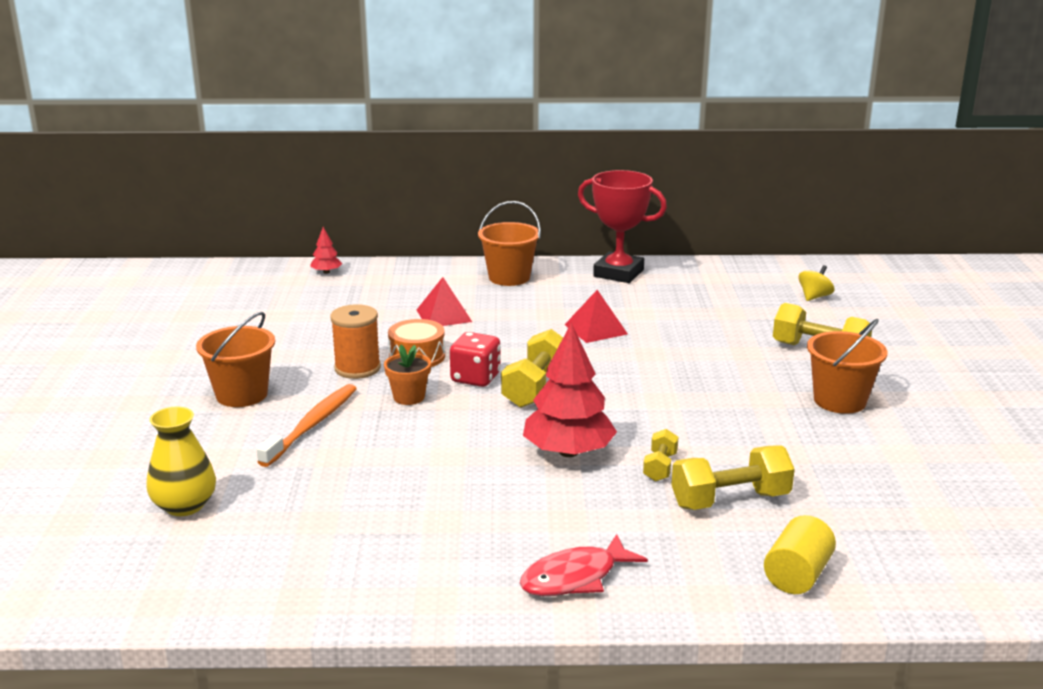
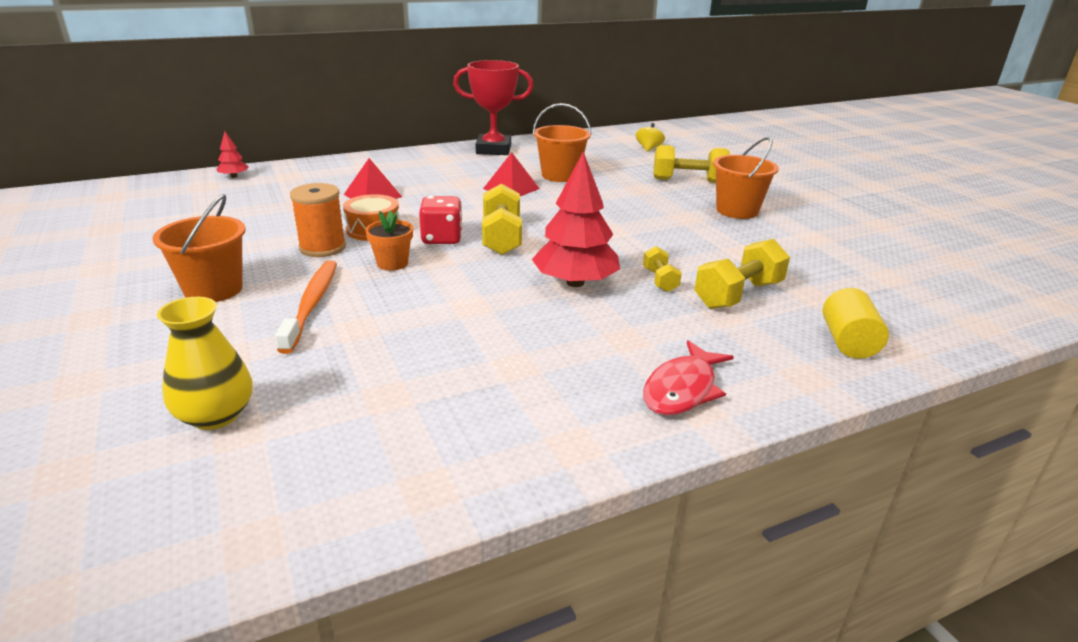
camera: 25 degrees left, 5 degrees up
orange bucket [478,201,541,286] -> orange bucket moved to [533,103,592,182]

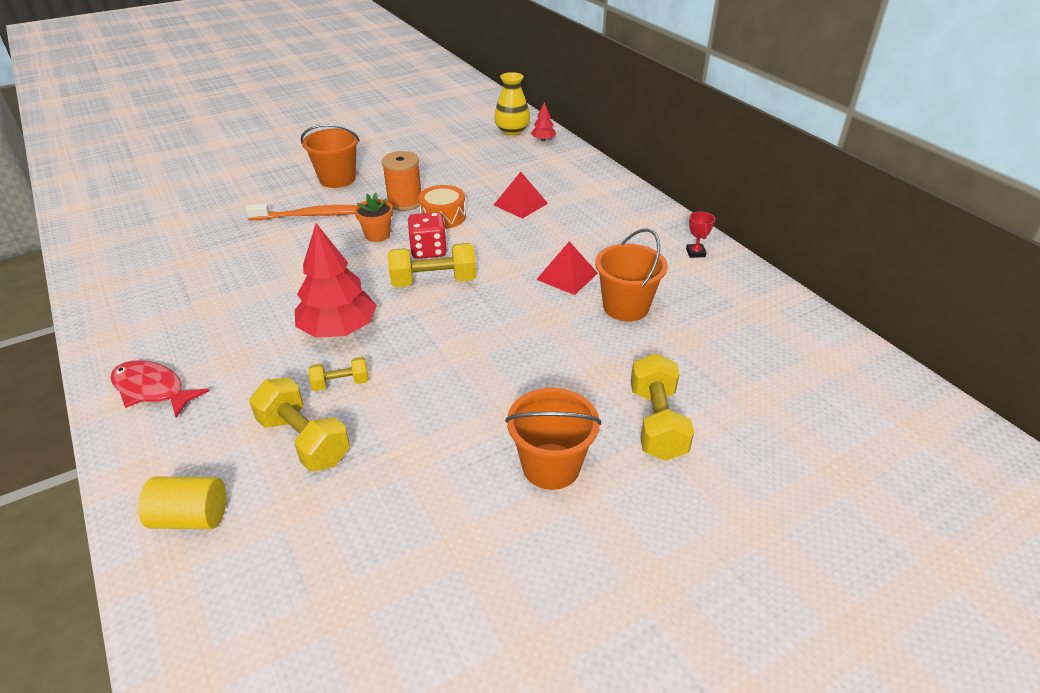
camera: 85 degrees right, 10 degrees up
yellow vase [157,297,252,430] -> yellow vase moved to [494,72,530,136]
red trophy [453,60,533,155] -> red trophy [686,211,715,258], size x0.41
yellow spinning top [635,123,665,152] -> none

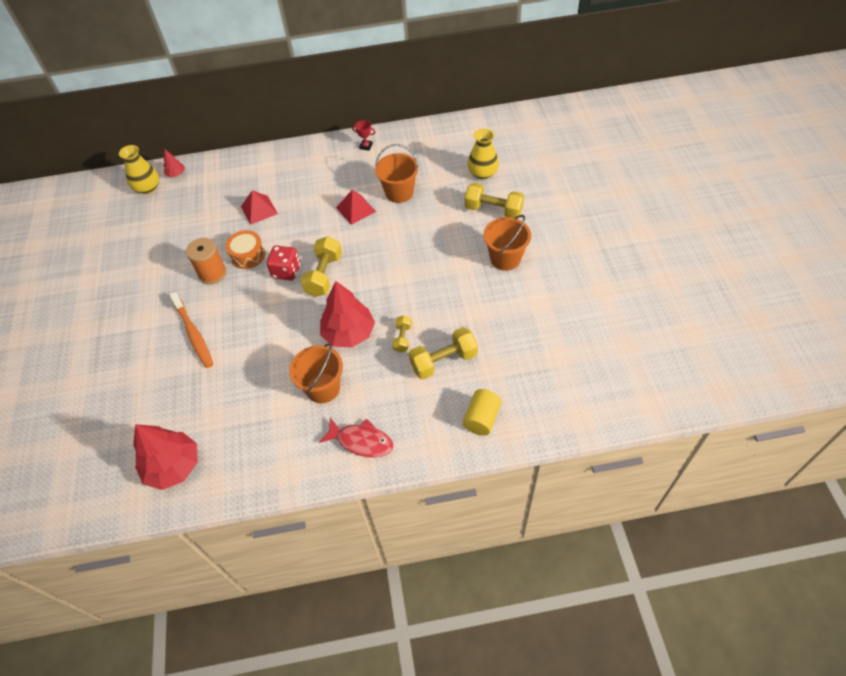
camera: 65 degrees left, 15 degrees up
red fish [110,360,209,418] -> red fish turned 120 degrees counterclockwise [319,418,393,457]
orange toothbrush [245,204,357,220] -> orange toothbrush turned 135 degrees clockwise [169,292,213,368]
orange bucket [301,124,360,188] -> orange bucket moved to [289,343,343,403]
orange flower pot [355,192,393,242] -> none
none -> red tree [133,424,198,490]
none -> yellow vase [467,129,499,180]

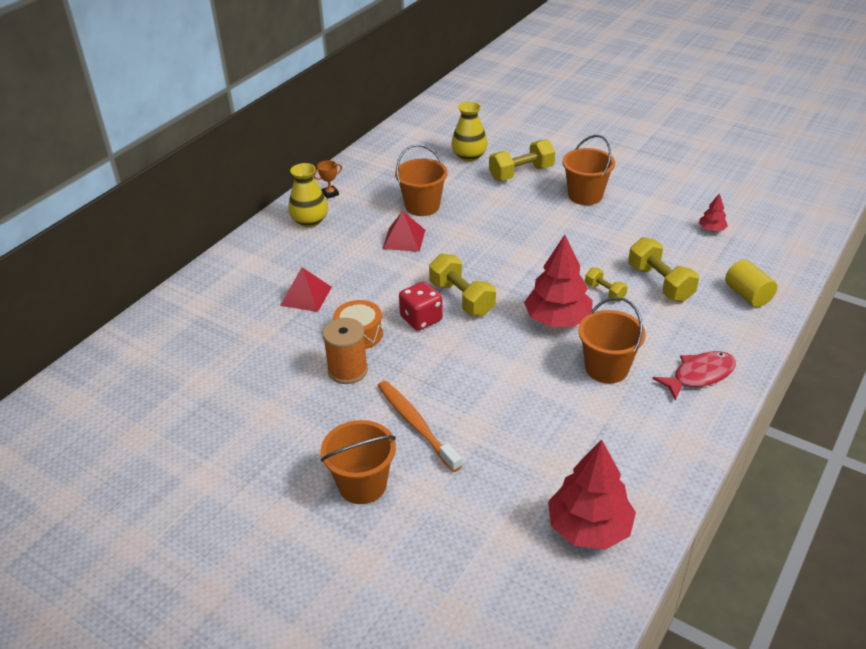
camera: 50 degrees left, 15 degrees down
yellow vase [119,145,159,194] -> yellow vase moved to [288,163,328,227]
red tree [164,150,185,177] -> red tree moved to [699,193,728,231]
orange toothbrush [169,292,213,368] -> orange toothbrush turned 135 degrees counterclockwise [378,381,462,472]
red trophy [352,120,375,151] -> orange trophy [313,160,342,199]
yellow dumbbell [409,327,478,379] -> yellow dumbbell turned 45 degrees counterclockwise [628,237,699,302]
none -> orange bucket [321,420,396,504]

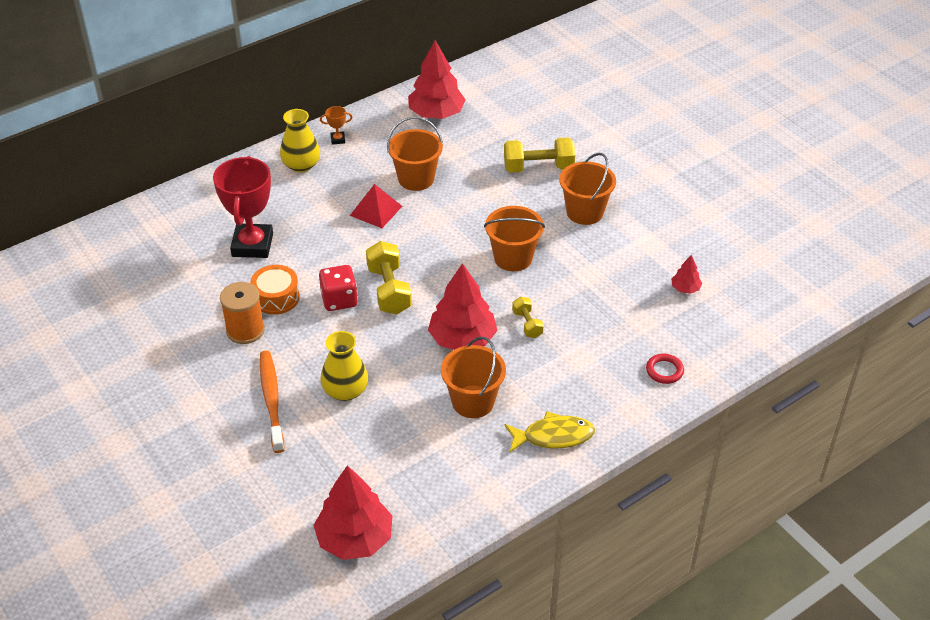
camera: 20 degrees right, 5 degrees up
red pyramid [280,267,332,312] -> red trophy [213,156,273,258]
orange bucket [321,420,396,504] -> orange bucket moved to [484,206,545,271]
yellow vase [452,101,488,162] -> yellow vase moved to [321,331,368,401]
yellow dumbbell [628,237,699,302] -> none
red fish [652,351,736,400] -> yellow fish [505,411,595,452]
yellow cylinder [725,259,777,307] -> red ring [646,354,684,384]
none -> red tree [408,40,466,119]

